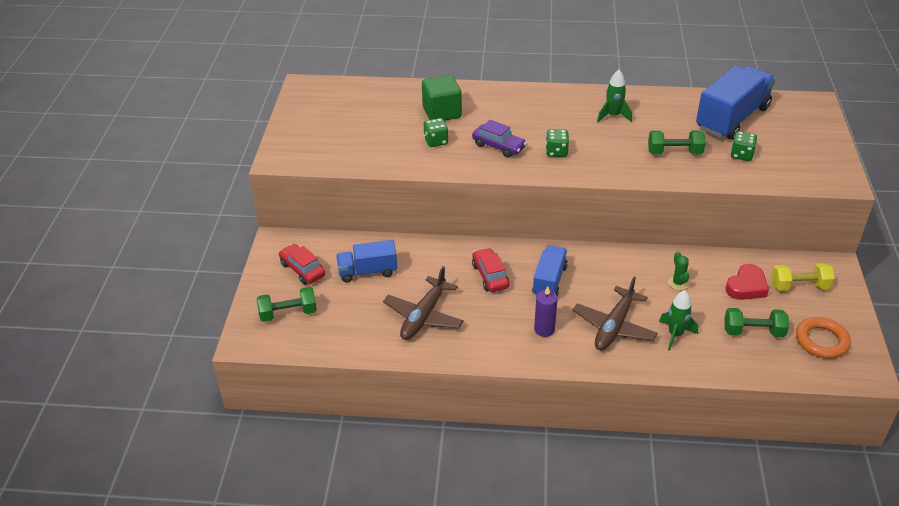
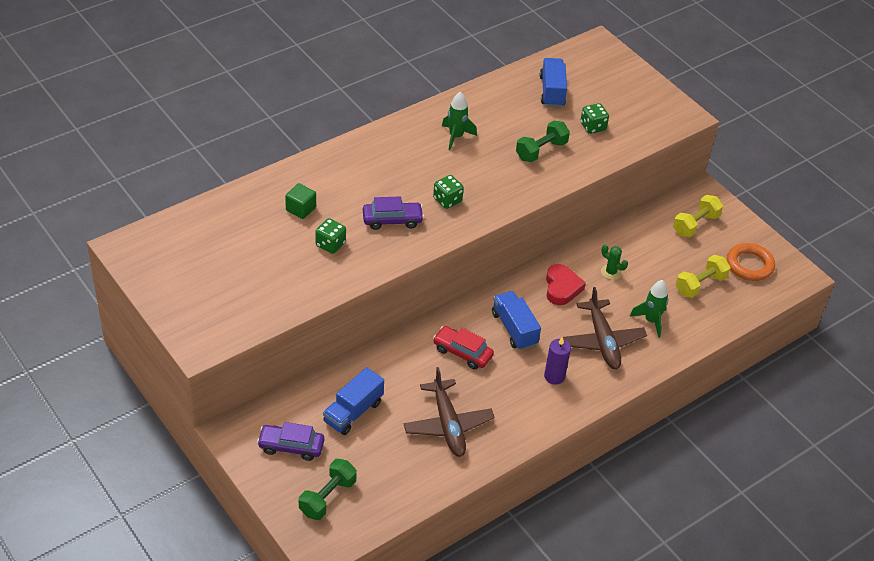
camera: 45 degrees left, 5 degrees up
red car [279,244,325,285] -> purple car [257,422,324,461]
green cube [422,75,462,121] -> green cube [285,183,316,219], size x0.60
blue truck [696,65,776,139] -> blue truck [540,58,567,107], size x0.59
green dumbbell [724,308,789,337] -> yellow dumbbell [676,255,731,298]
red heart [725,264,769,300] -> red heart moved to [546,264,586,305]

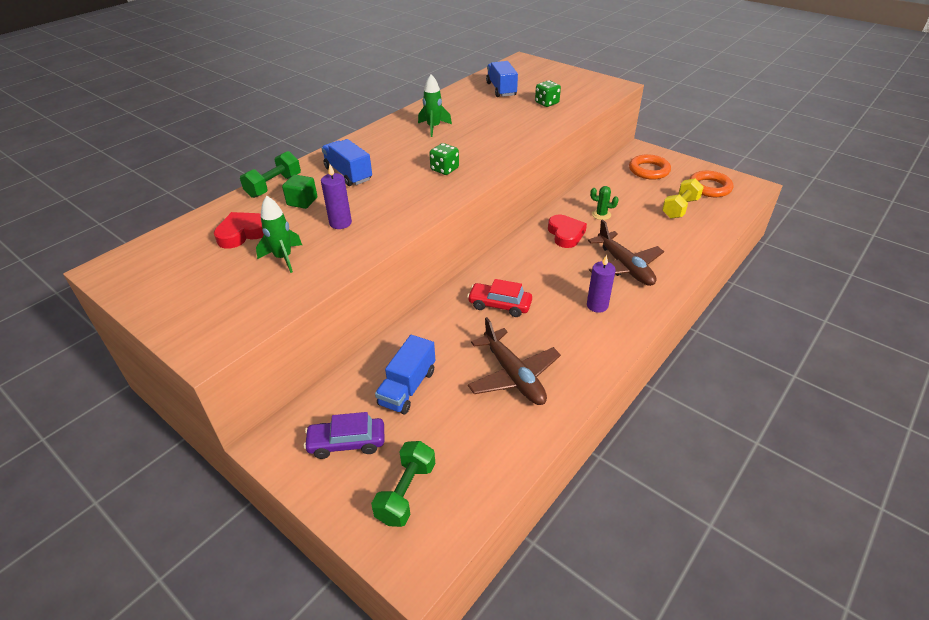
camera: 10 degrees left, 5 degrees down
green dice [315,218,346,254] -> purple candle [321,164,352,229]
purple car [363,196,424,230] -> none
blue truck [492,291,541,350] -> blue truck moved to [322,139,372,186]
green dumbbell [516,121,570,162] -> green dumbbell moved to [240,151,301,198]
green rocket [630,280,668,338] -> green rocket moved to [256,196,302,273]
yellow dumbbell [673,195,723,237] -> orange ring [629,154,671,180]
none -> red heart [214,212,264,249]

